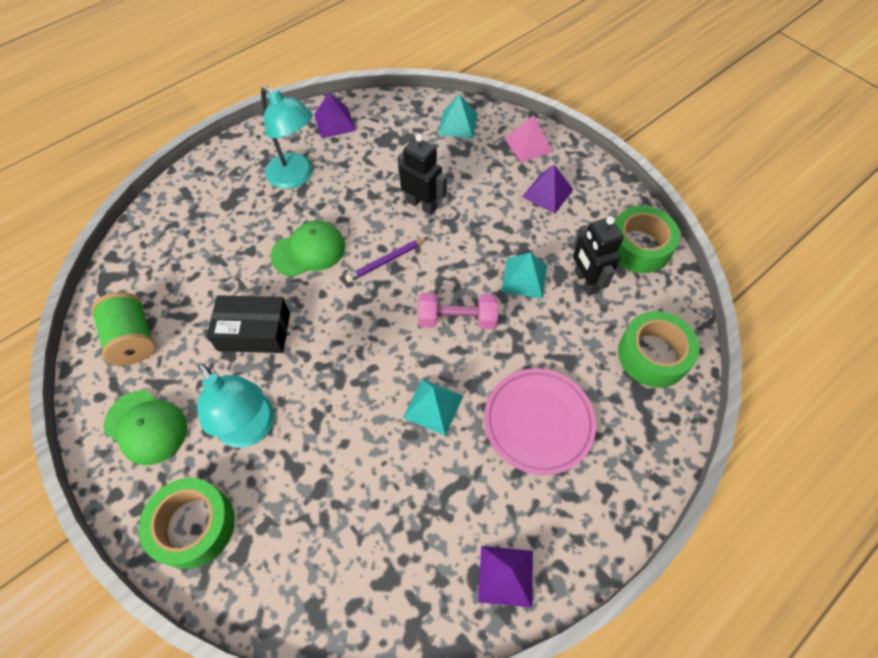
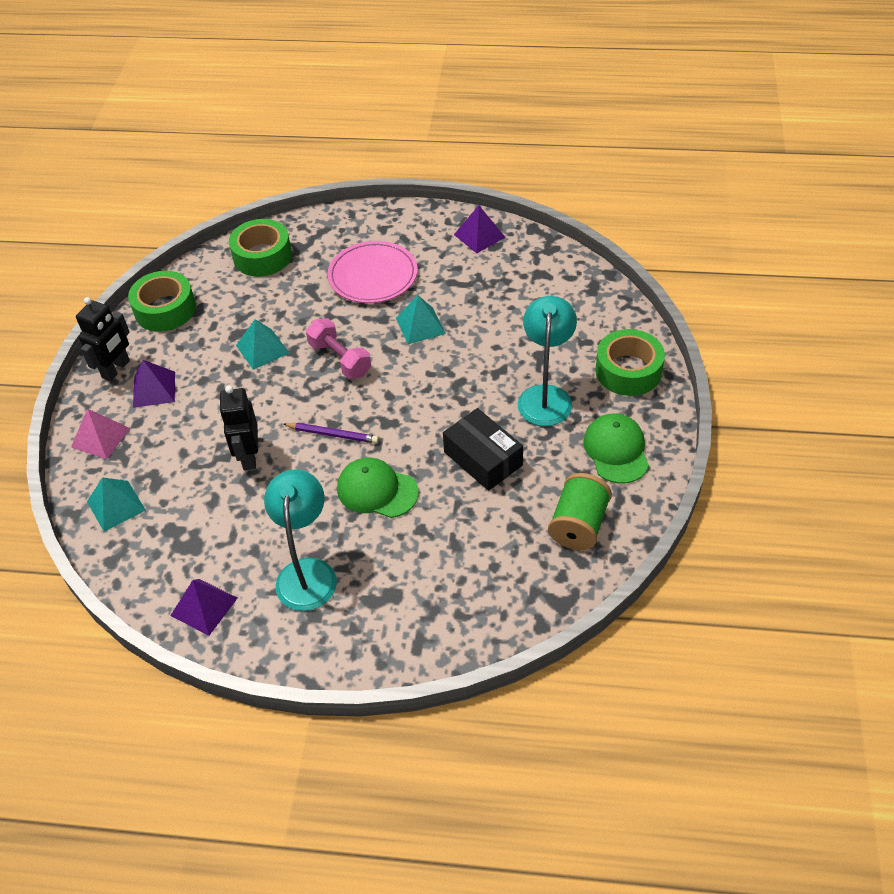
camera: 130 degrees left, 10 degrees down
black robot [573,216,624,296] -> black robot moved to [76,297,130,381]

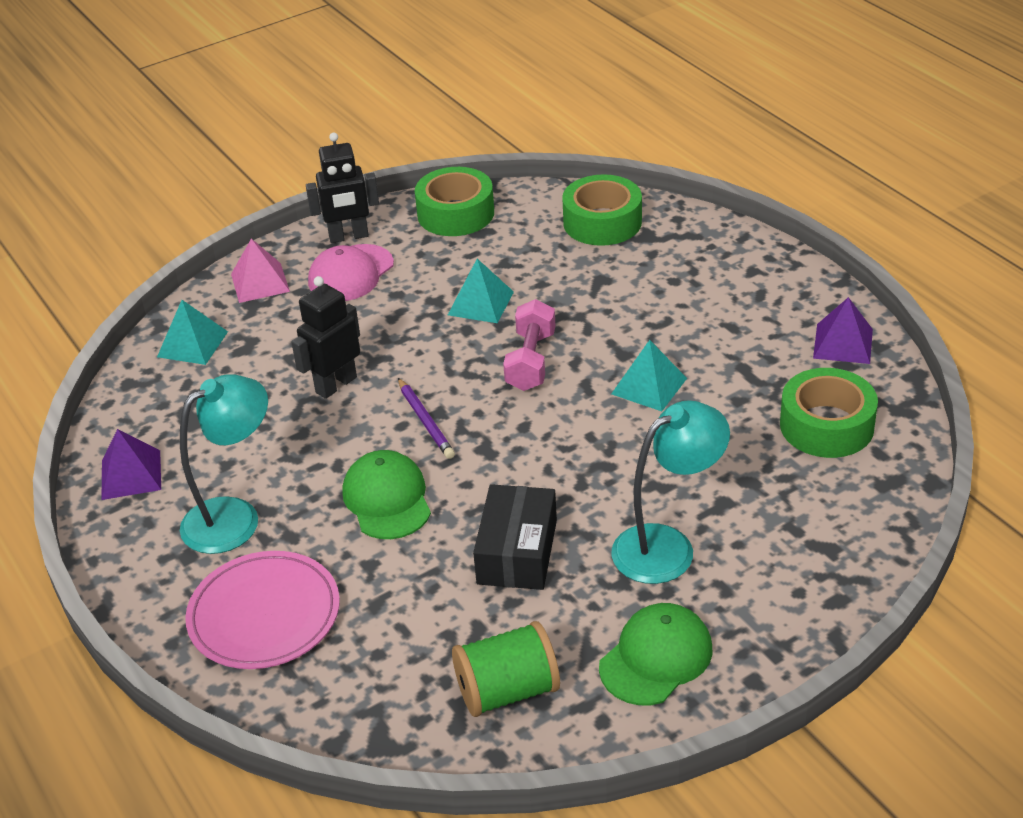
camera: 50 degrees right, 10 degrees down
purple pyramid [133,360,175,408] -> pink cap [308,244,394,301]
pink plate [328,241,418,303] -> pink plate moved to [185,551,340,669]
green tape [595,329,665,396] -> green tape moved to [780,368,878,458]

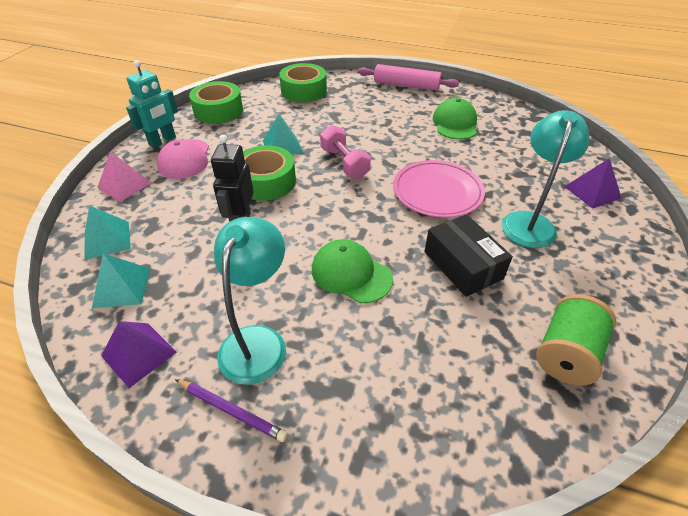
camera: 40 degrees left, 5 degrees up
pink plate [185,551,340,669] -> pink plate moved to [393,160,485,218]
black robot [306,132,379,243] -> turquoise robot [126,60,178,148]
purple pencil [398,378,455,459] -> purple pencil moved to [175,379,288,442]
green cap [599,603,713,705] -> green cap moved to [433,98,477,140]
turquoise pyramid [611,340,687,411] -> turquoise pyramid moved to [92,253,150,308]
green tape [780,368,878,458] -> green tape moved to [243,145,296,201]
purple pyramid [813,297,873,364] -> purple pyramid moved to [564,158,621,209]
none -> pink rolling pin [358,64,459,91]

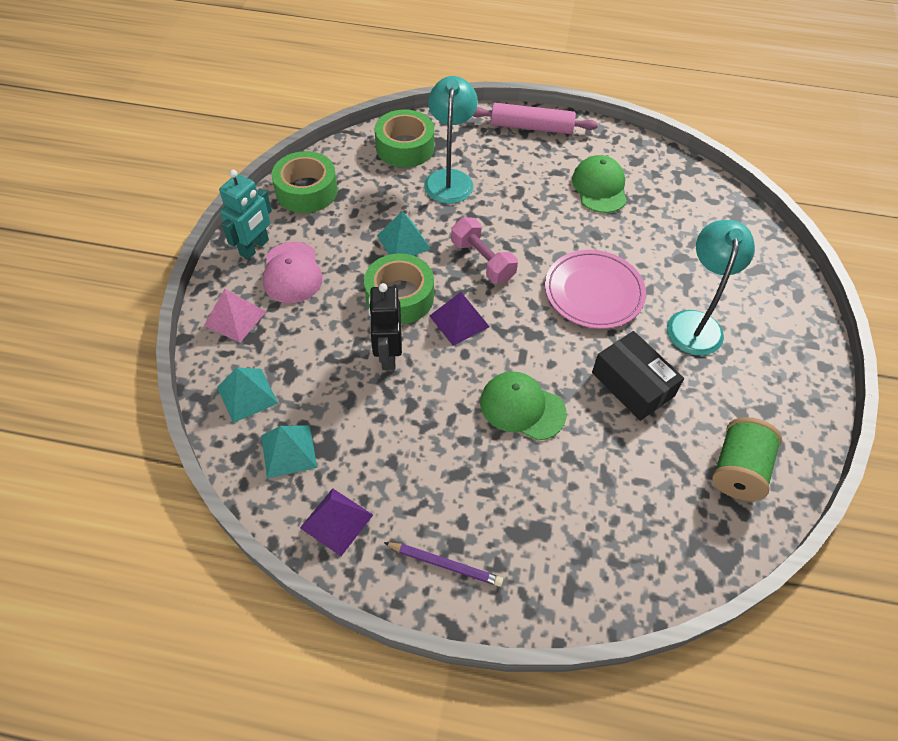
camera: 10 degrees left, 10 degrees up
turquoise lamp [214,217,286,385] -> turquoise lamp moved to [424,76,478,204]
purple pyramid [564,158,621,209] -> purple pyramid moved to [430,292,490,346]

